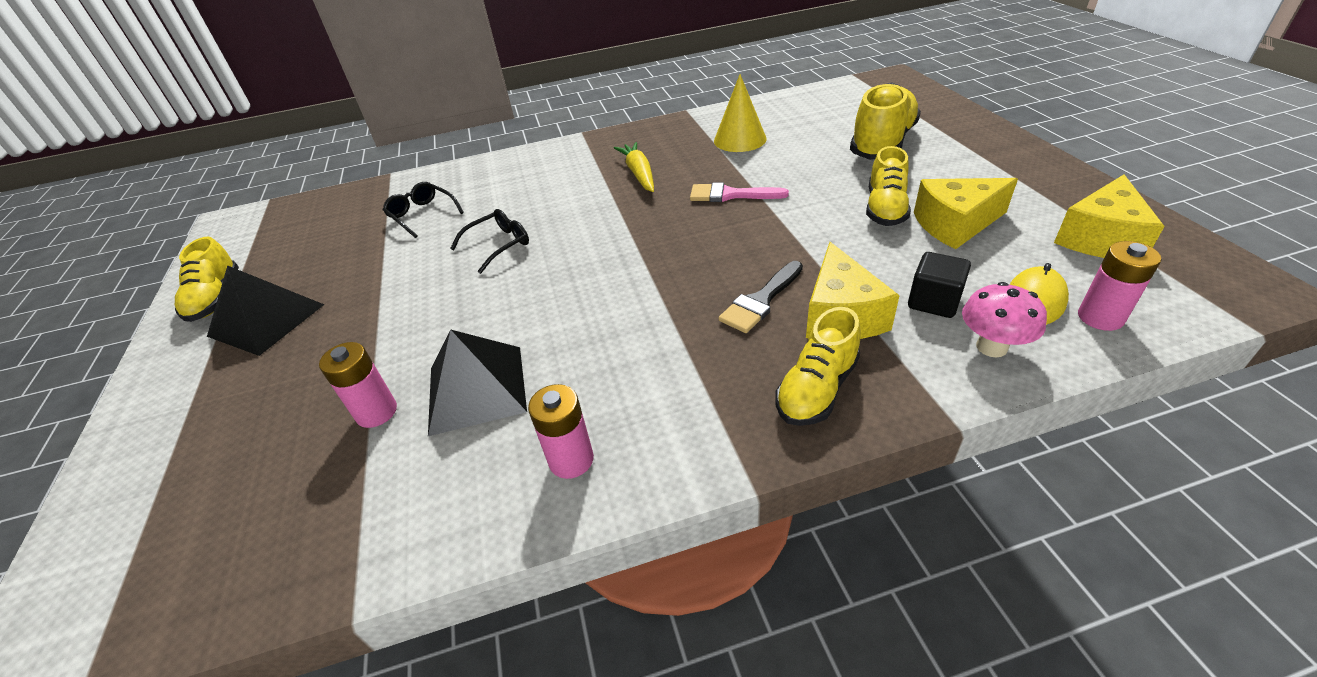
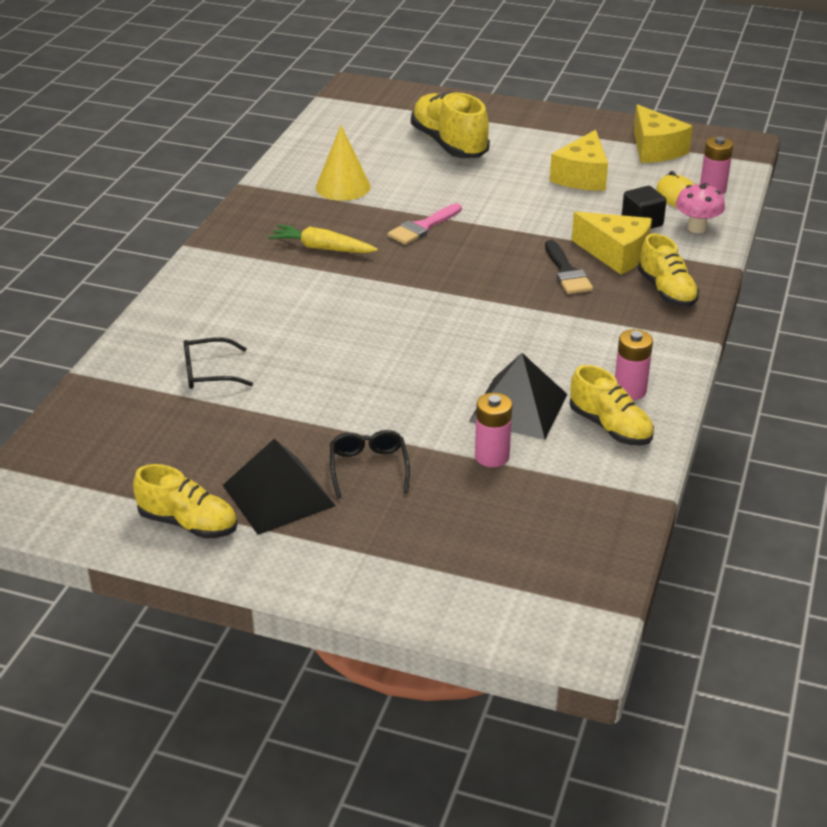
camera: 60 degrees left, 5 degrees down
black glasses [450,209,529,274] -> black glasses moved to [330,430,410,498]
yellow shoe [866,146,911,226] -> yellow shoe moved to [570,365,654,445]

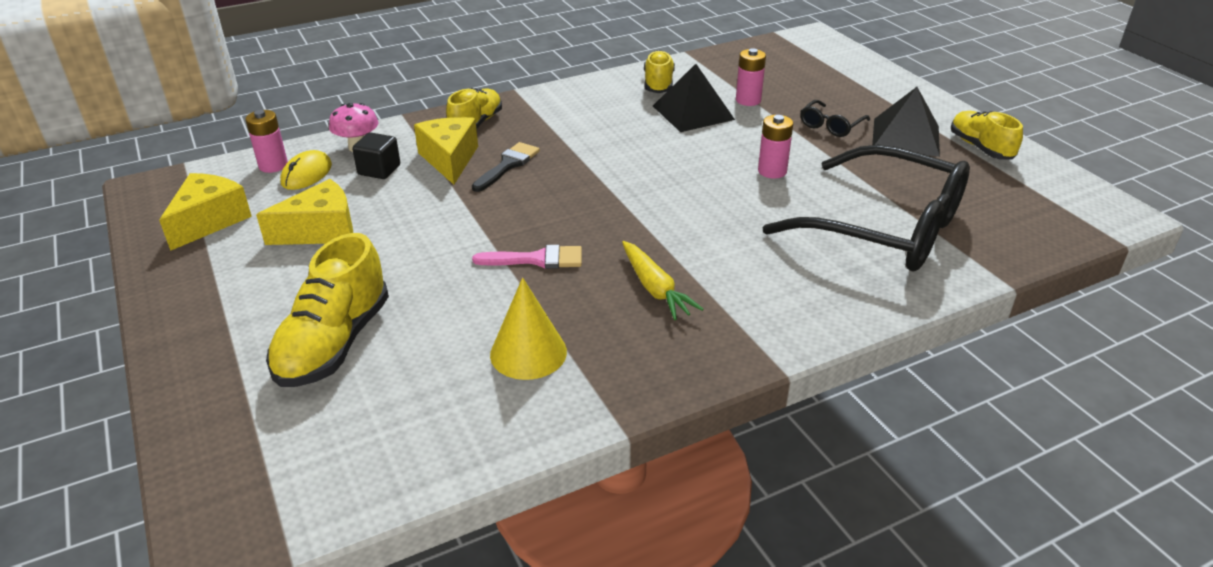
camera: 135 degrees left, 0 degrees up
black glasses [184,337,253,389] -> black glasses [763,145,970,271], size x2.49
pink battery [615,329,653,400] -> pink battery moved to [758,115,793,179]

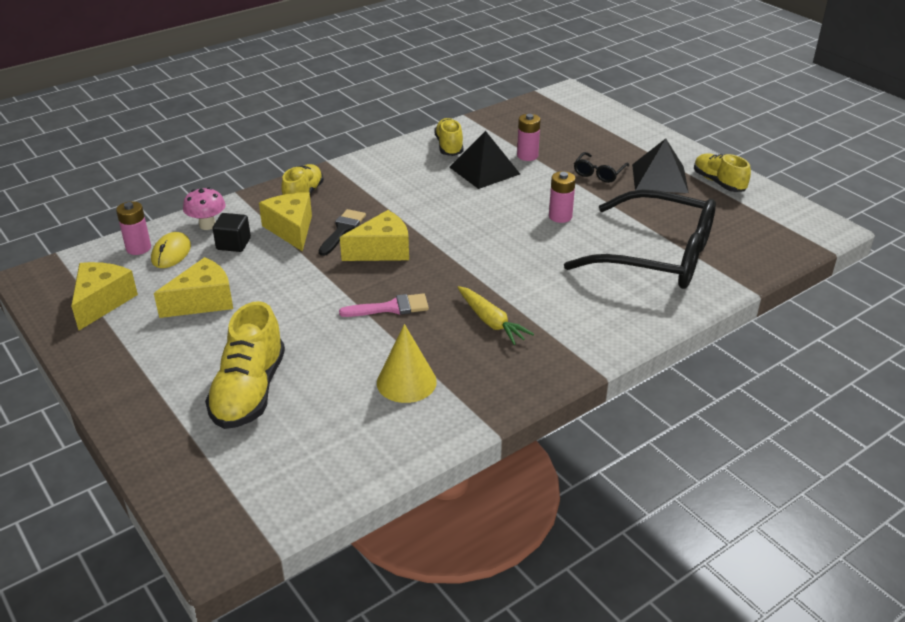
camera: 10 degrees left, 0 degrees up
none -> yellow cheese [340,210,409,261]

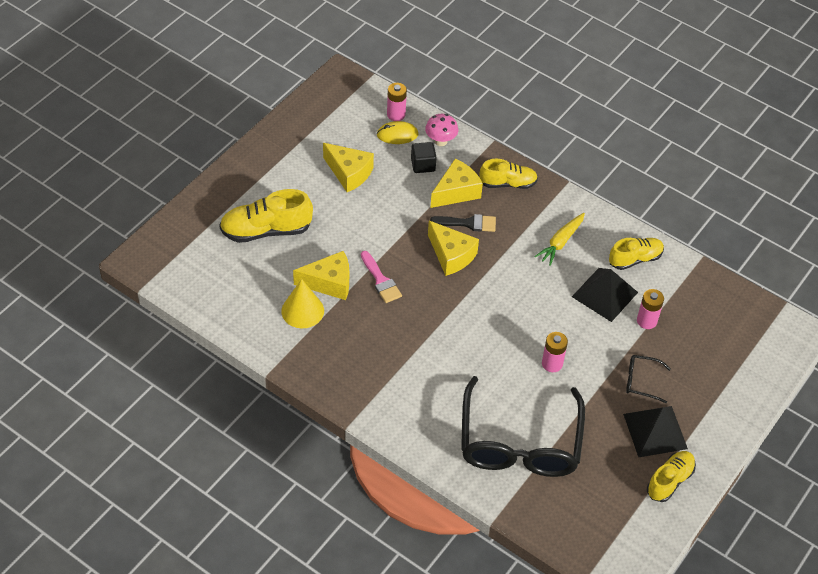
camera: 70 degrees right, 15 degrees up
yellow cheese [71,262,138,330] -> yellow cheese moved to [293,251,349,300]
yellow carrot [457,286,534,345] -> yellow carrot moved to [534,213,585,266]

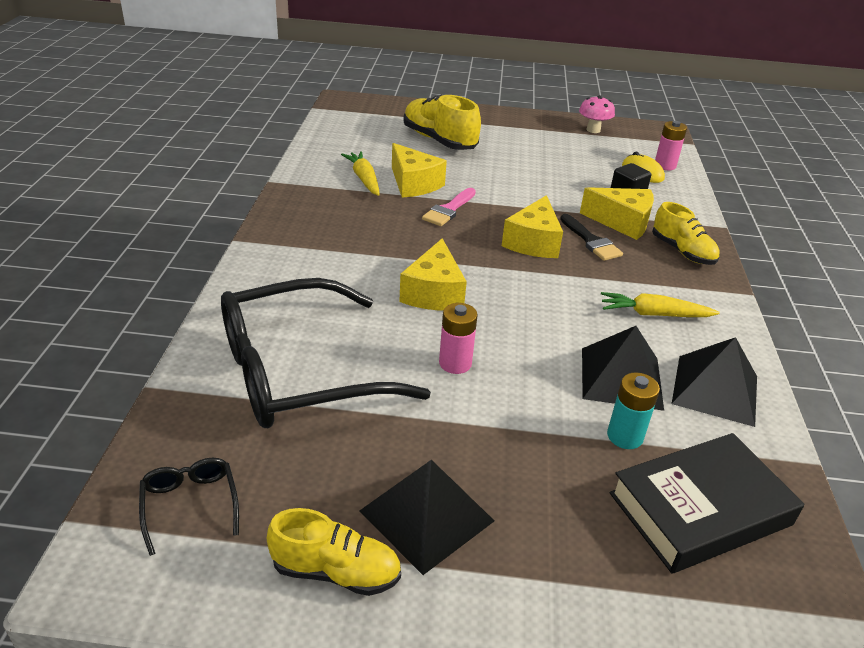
camera: 60 degrees right, 15 degrees down
yellow cone [281,279,324,328] -> yellow carrot [341,151,380,196]
yellow cheese [323,143,374,192] -> yellow cheese moved to [399,238,467,311]
pink mushroom [425,114,458,146] -> pink mushroom moved to [579,95,615,133]
yellow shoe [609,238,664,270] -> black pyramid [672,337,757,427]
black glasses [626,355,671,403] -> black glasses moved to [139,458,239,556]
pink battery [637,289,664,329] -> turquoise battery [607,372,660,449]
none -> black book [610,433,804,574]

